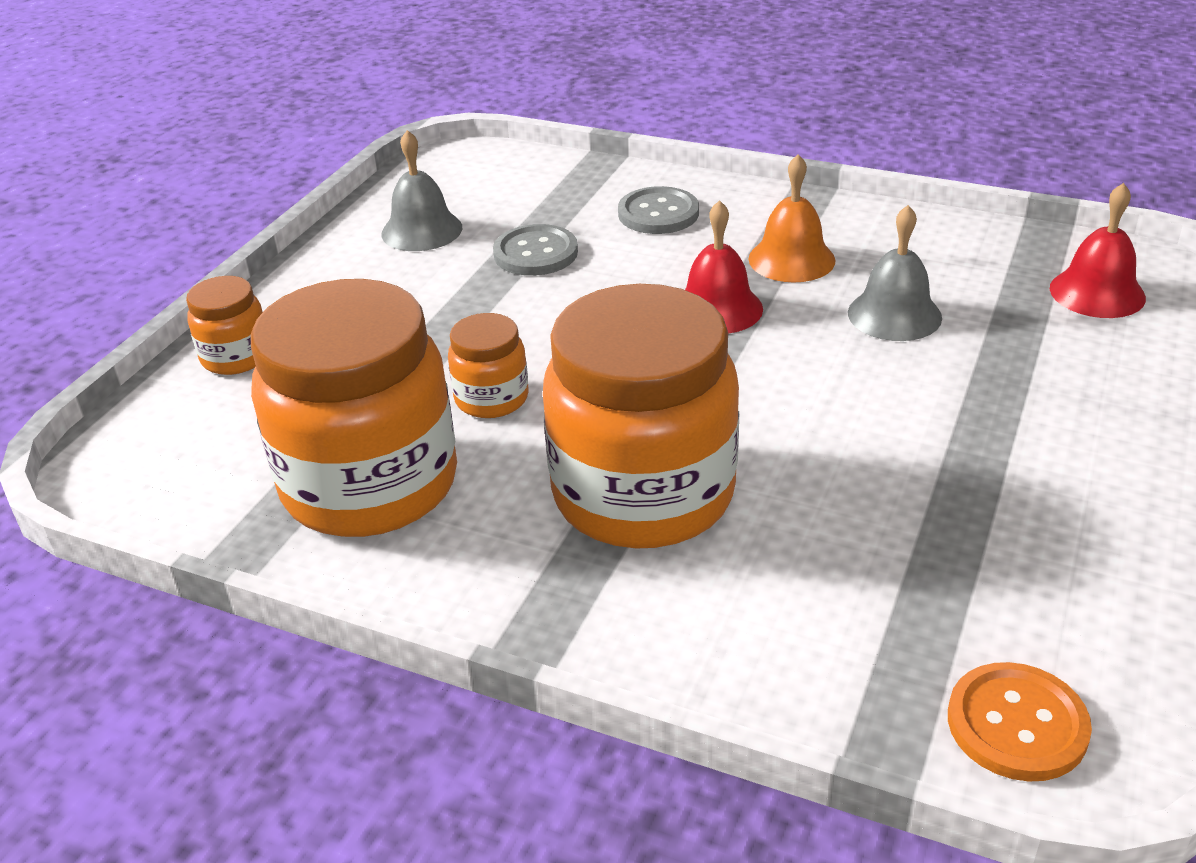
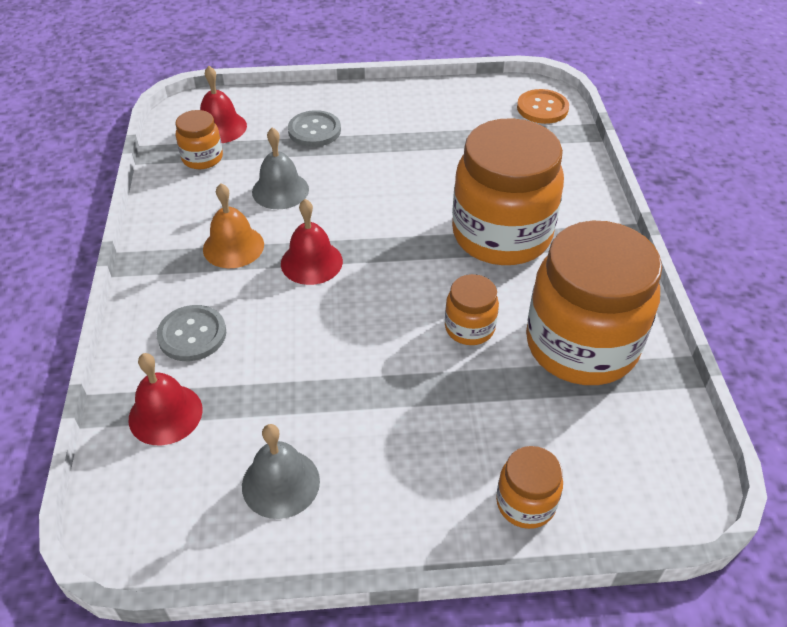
camera: 120 degrees left, 10 degrees up
grey button [493,224,578,276] -> grey button moved to [288,110,341,147]
none -> red bell [129,353,203,445]
none -> orange jar [175,110,223,169]

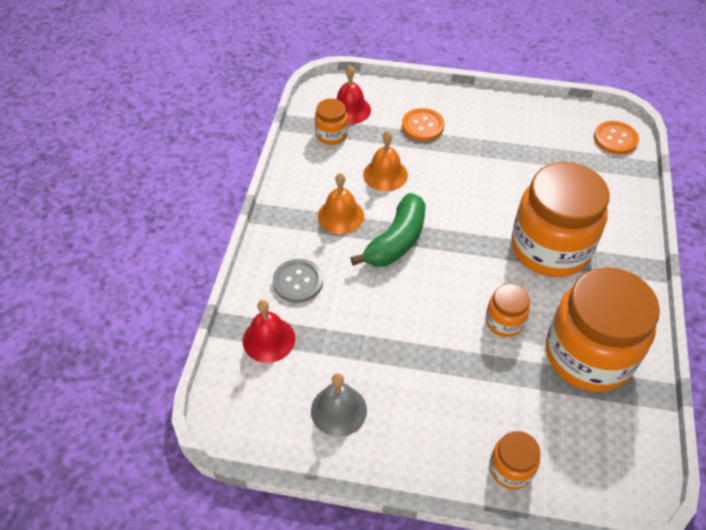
camera: 15 degrees right, 5 degrees up
grey bell [252,128,309,209] -> orange bell [363,131,408,191]
red bell [281,199,343,285] -> green banana [351,193,426,267]
grey button [288,110,341,147] -> orange button [402,108,445,141]

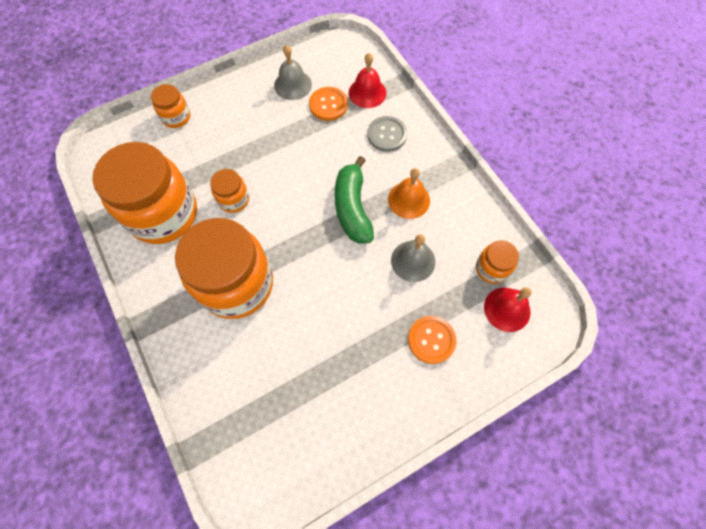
camera: 140 degrees right, 15 degrees up
orange bell [363,131,408,191] -> grey bell [391,234,435,282]
orange button [594,121,639,155] -> orange button moved to [309,87,348,121]

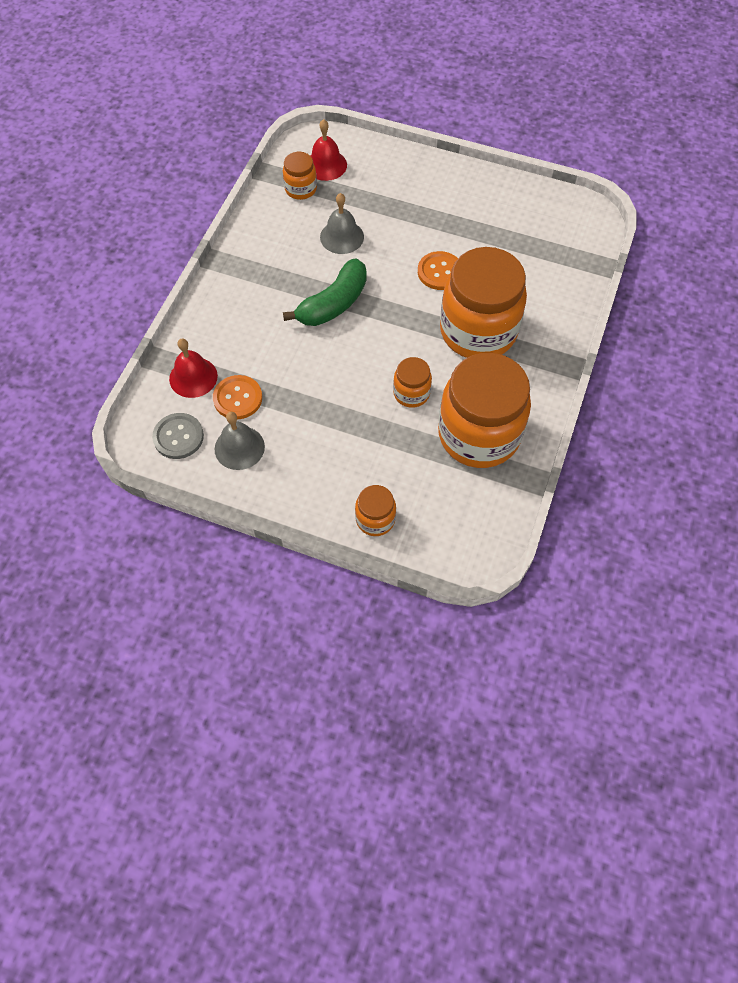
camera: 130 degrees left, 5 degrees down
grey button [367,116,407,152] -> grey button moved to [152,413,204,459]
orange bell [388,168,430,219] -> none
orange button [408,316,456,364] -> orange button moved to [418,251,458,290]

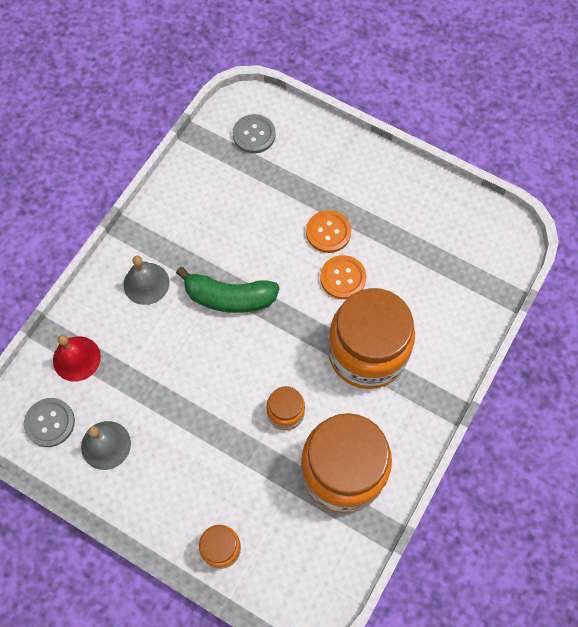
camera: 10 degrees right, 5 degrees up
orange button [213,375,262,419] -> orange button moved to [306,210,351,253]
orange jar [283,152,317,200] -> none
green banana [283,258,367,326] -> green banana turned 45 degrees clockwise [176,267,280,313]
red bell [311,119,347,181] -> grey button [233,114,276,153]
grey bell [320,193,364,254] -> grey bell moved to [123,256,169,305]

